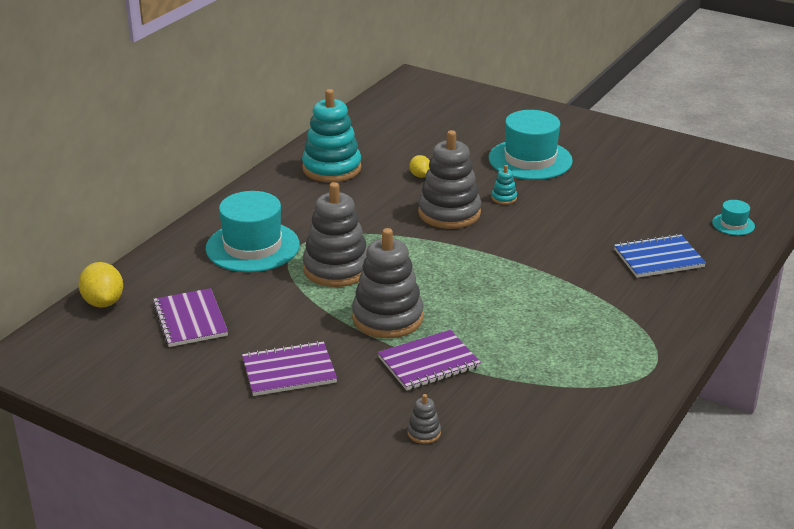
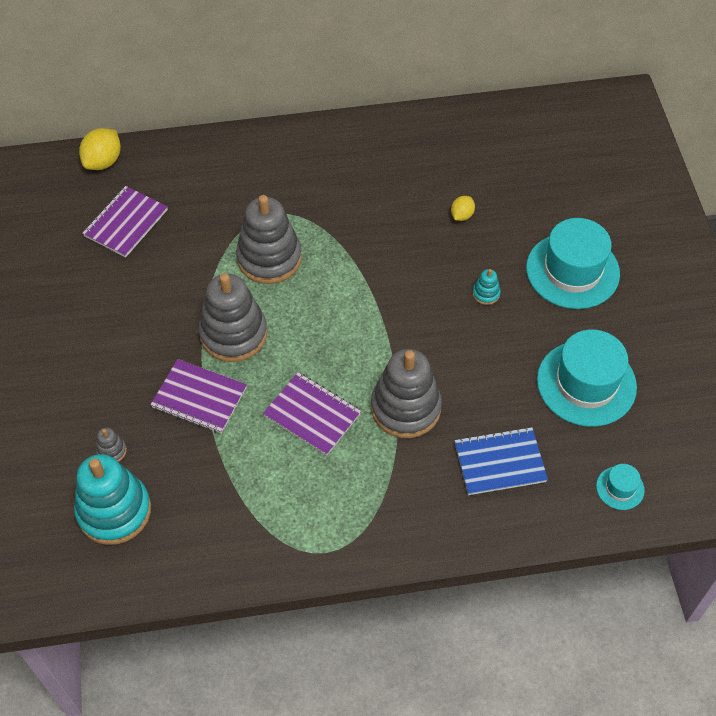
camera: 50 degrees right, 25 degrees up
turquoise hat [206,191,300,272] -> turquoise hat moved to [537,330,637,427]
purple notebook [242,341,337,396] -> purple notebook moved to [263,372,361,456]
turquoise stacking toy [302,89,362,182] -> turquoise stacking toy moved to [74,454,151,545]
grey stacking toy [418,130,481,229] -> grey stacking toy moved to [371,349,442,438]
blue notebook [614,234,706,278] -> blue notebook turned 45 degrees counterclockwise [454,427,548,495]

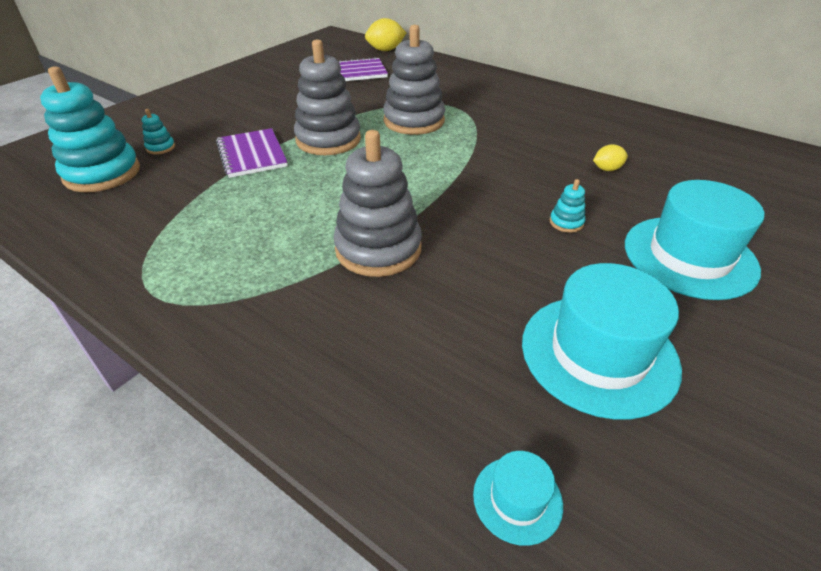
camera: 45 degrees right, 15 degrees down
grey stacking toy [96,428,127,462] -> turquoise stacking toy [141,109,175,155]
purple notebook [263,372,361,456] -> none
blue notebook [454,427,548,495] -> none

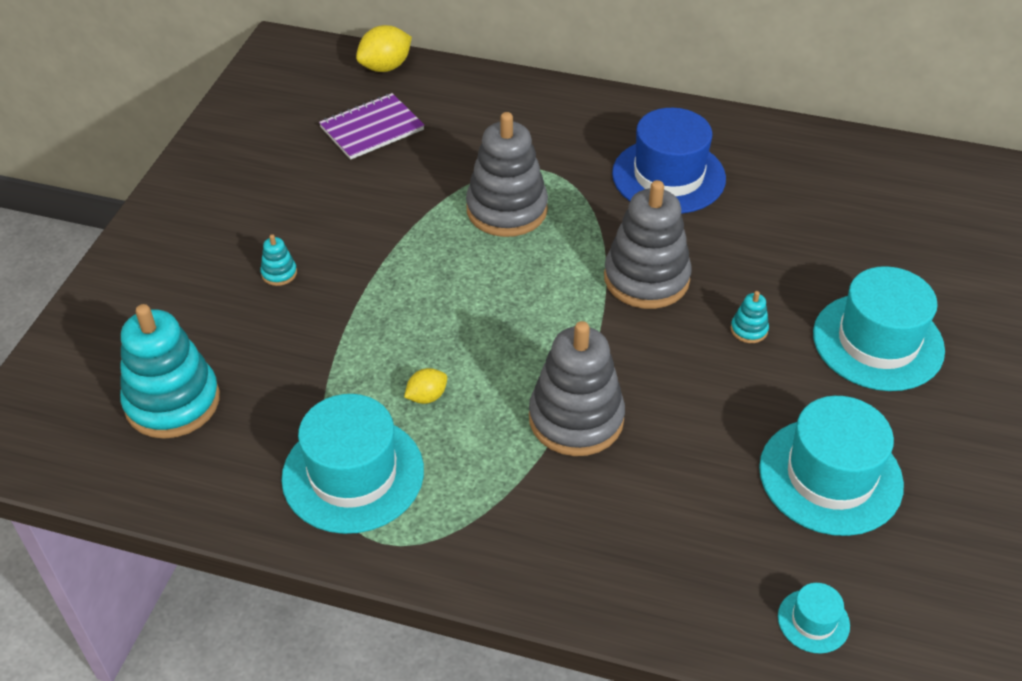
camera: 20 degrees left, 5 degrees up
turquoise stacking toy [141,109,175,155] -> turquoise stacking toy moved to [260,234,297,286]
purple notebook [216,128,288,178] -> none
grey stacking toy [294,39,361,155] -> grey stacking toy moved to [604,180,692,309]
yellow lemon [593,144,628,171] -> yellow lemon moved to [404,368,447,404]
none -> turquoise hat [281,394,424,534]
none -> blue hat [612,108,726,214]

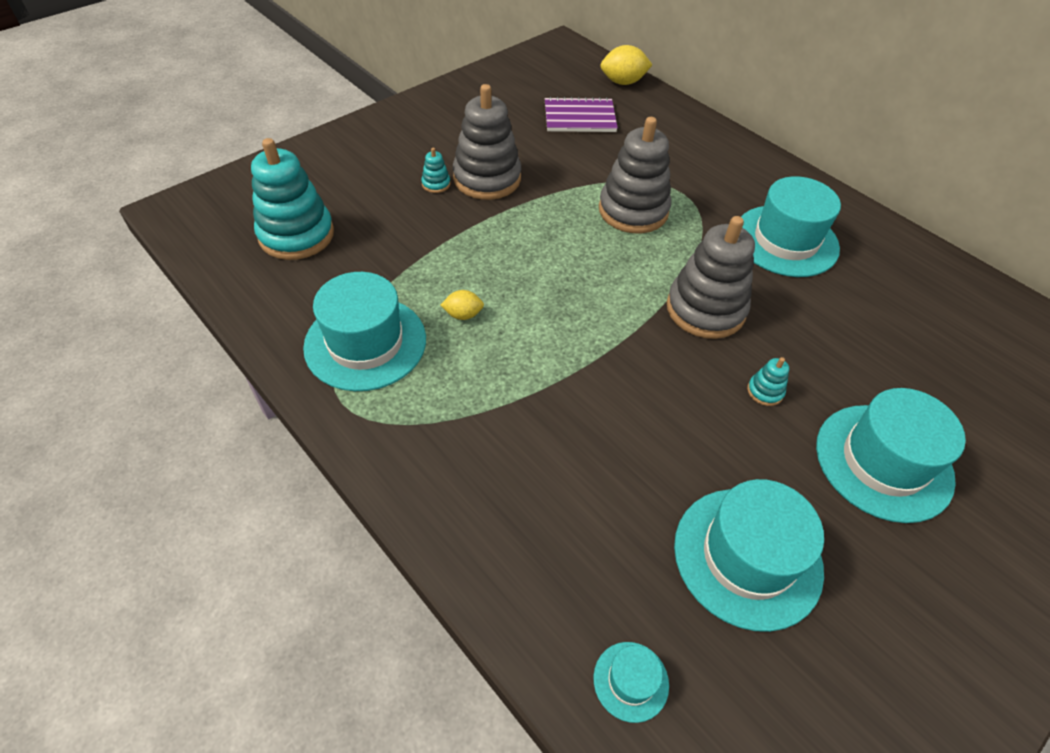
camera: 30 degrees right, 5 degrees up
grey stacking toy [529,321,625,456] -> grey stacking toy moved to [453,84,521,200]
blue hat [612,108,726,214] -> turquoise hat [741,176,841,277]

